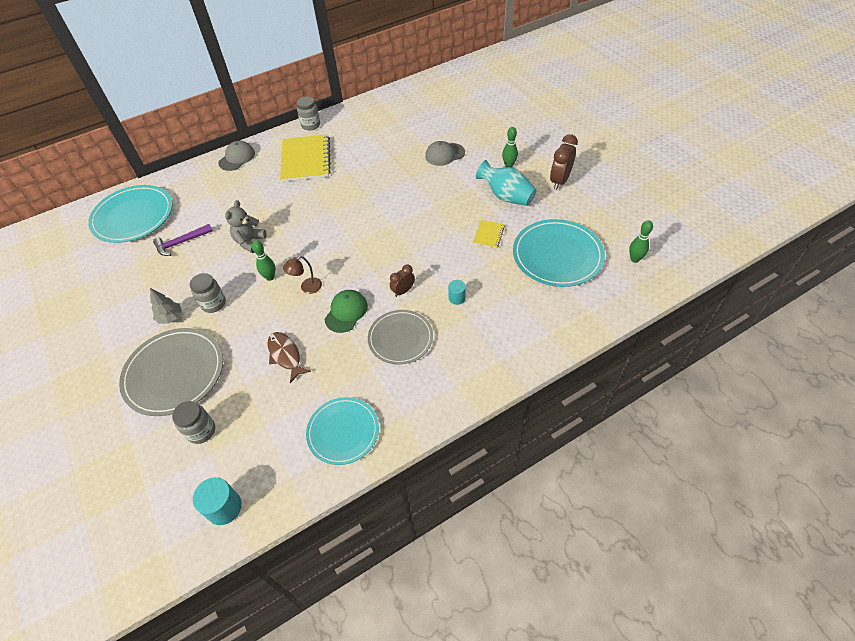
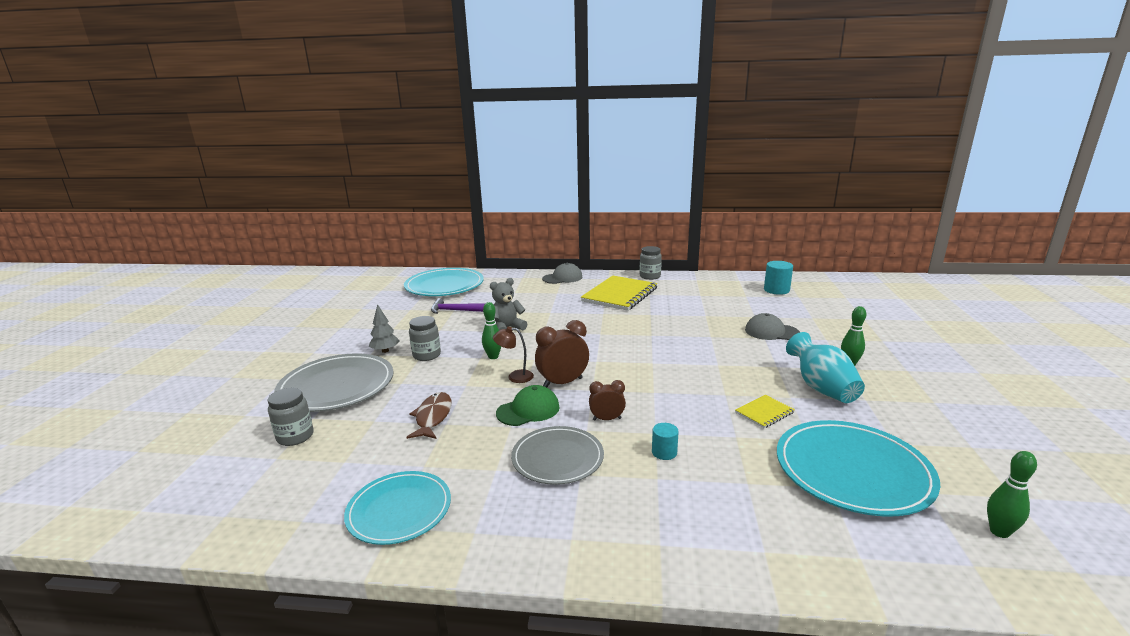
camera: 35 degrees right, 30 degrees down
turquoise cylinder [193,477,242,525] -> turquoise cylinder moved to [764,261,793,295]
brown clock [550,134,578,190] -> brown clock moved to [535,320,589,387]

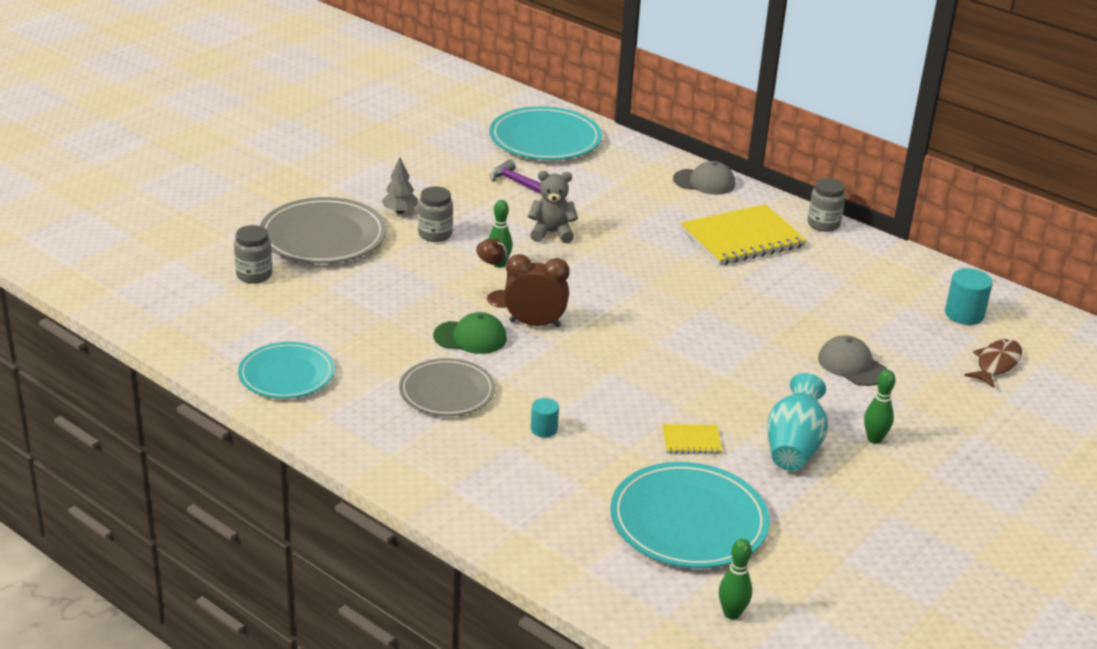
camera: 30 degrees right, 10 degrees up
brown fish [406,392,452,439] -> brown fish moved to [964,339,1022,388]
brown clock [589,380,626,421] -> none

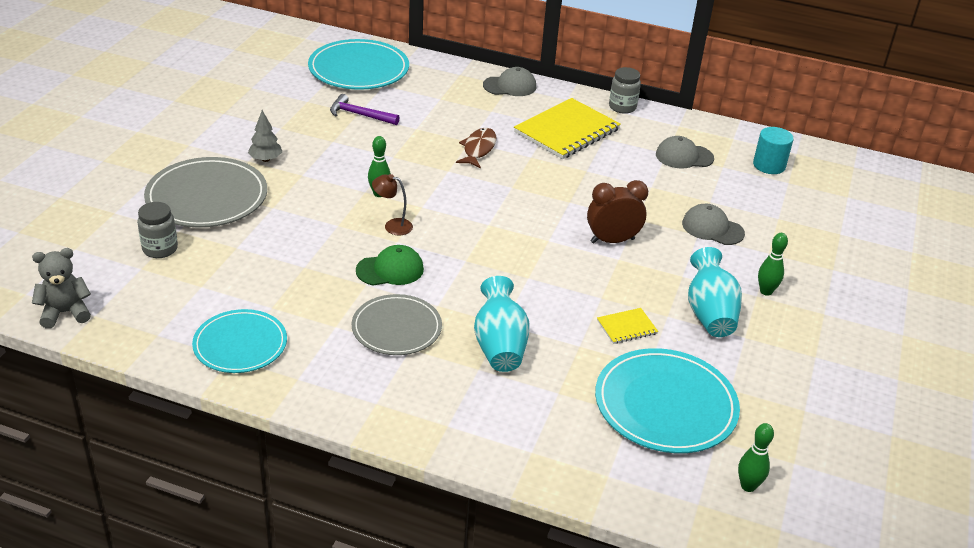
camera: 20 degrees left, 5 degrees up
grey jar [418,187,453,242] -> none
brown clock [504,254,570,327] -> brown clock moved to [587,180,648,243]
grey teddy bear [528,171,578,243] -> grey teddy bear moved to [32,248,91,329]
turquoise cylinder [531,398,559,437] -> turquoise vase [474,276,530,372]
brown fish [964,339,1022,388] -> brown fish moved to [456,128,496,168]
none -> grey cap [656,136,714,168]

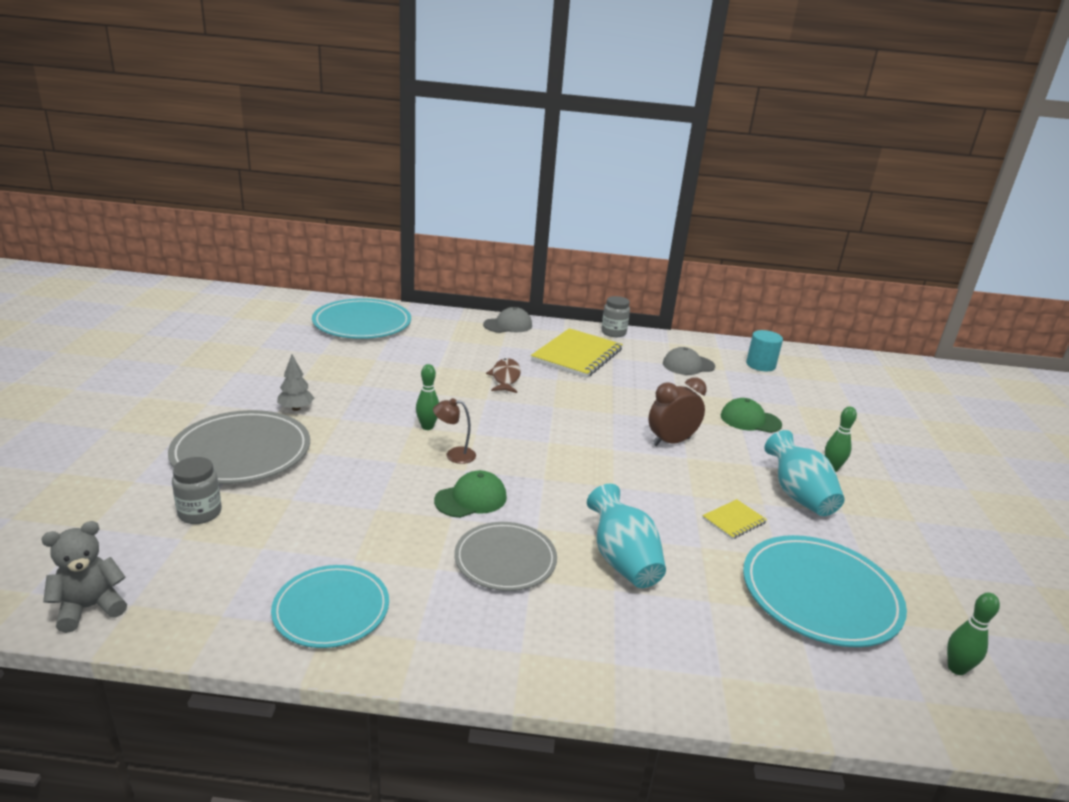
camera: 15 degrees left, 10 degrees down
purple hammer [330,94,400,125] -> none
grey cap [682,204,745,245] -> green cap [721,398,782,433]

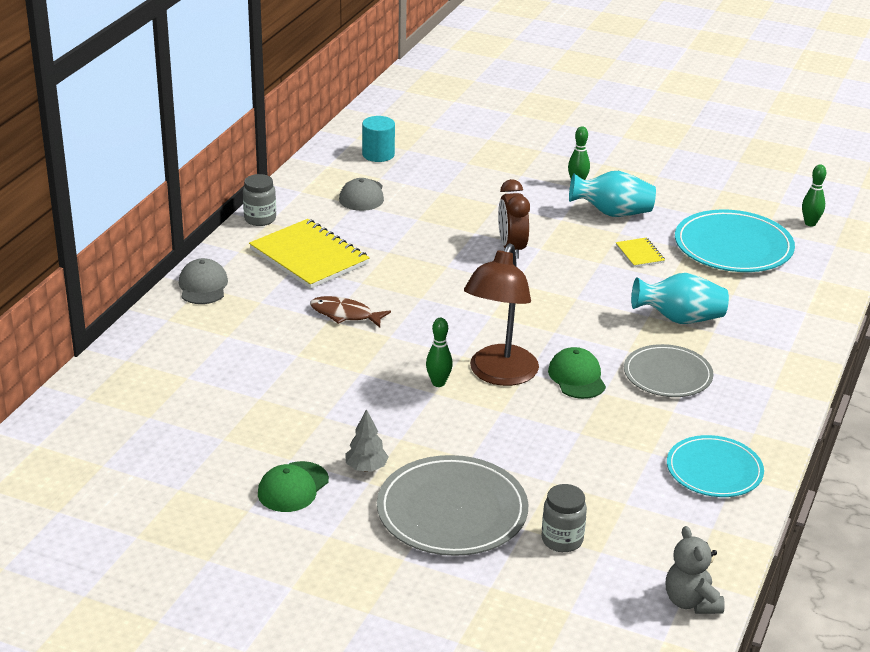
camera: 70 degrees left, 5 degrees up
turquoise plate [312,298,411,339] -> none
brown lamp [433,398,476,464] -> brown lamp [464,243,539,386], size x2.23
green cap [721,398,782,433] -> green cap moved to [258,461,329,512]

